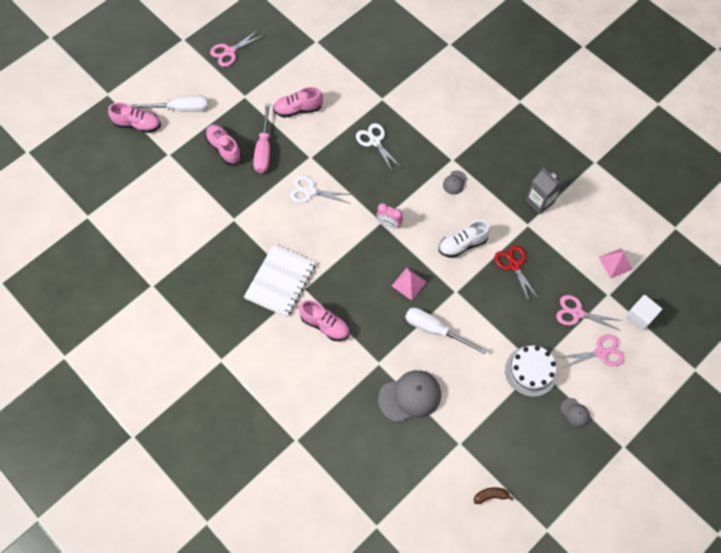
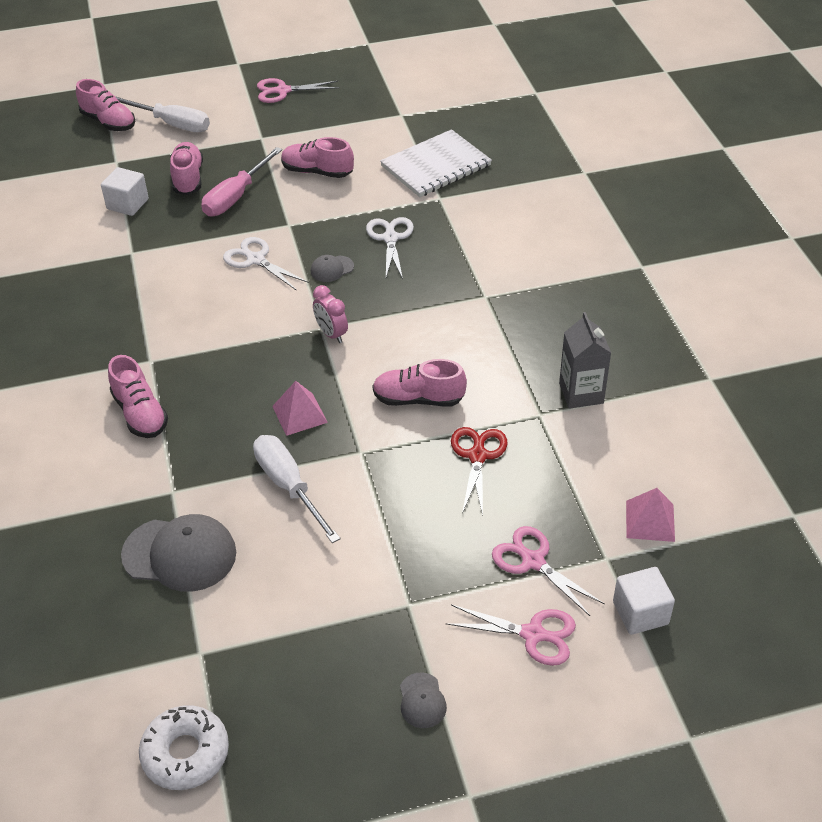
camera: 30 degrees right, 20 degrees down
white notebook [244,244,316,317] -> white notebook moved to [380,129,492,197]
white shoe [439,220,490,258] -> pink shoe [372,359,467,406]
grey cap [443,171,467,195] -> grey cap moved to [311,255,354,282]
brown banana [474,487,514,504] -> white donut [139,705,229,790]
white cake [505,345,558,397] -> none
none -> white cube [101,167,149,216]

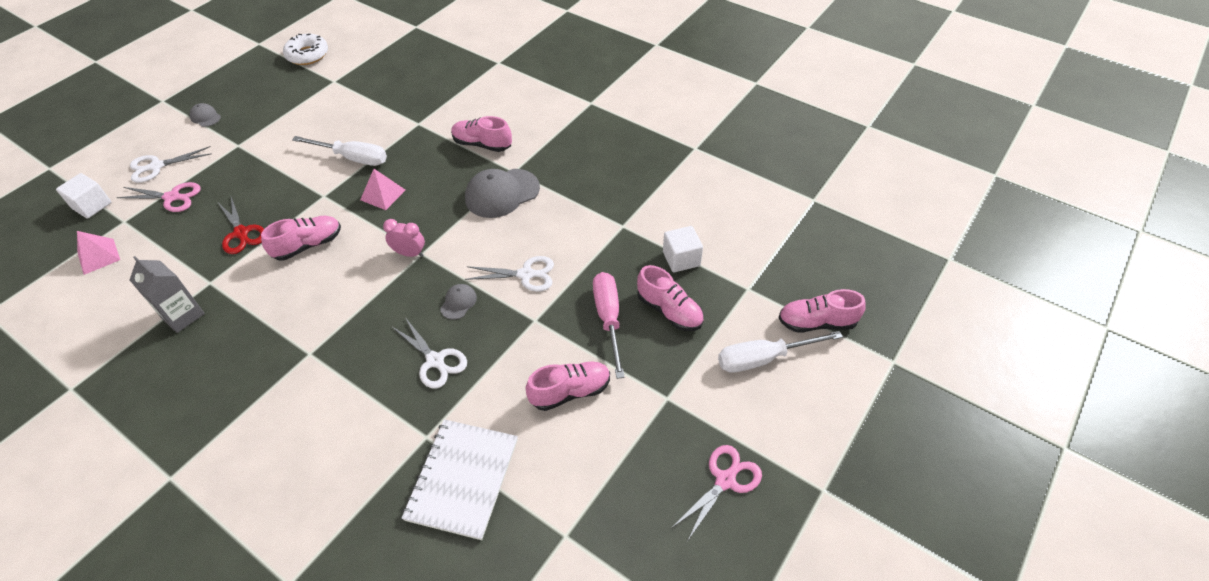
camera: 140 degrees right, 5 degrees up
grey cap [121,514,236,592] -> grey cap moved to [465,169,540,218]
pink scissors [446,605,576,666] -> white scissors [130,146,210,183]

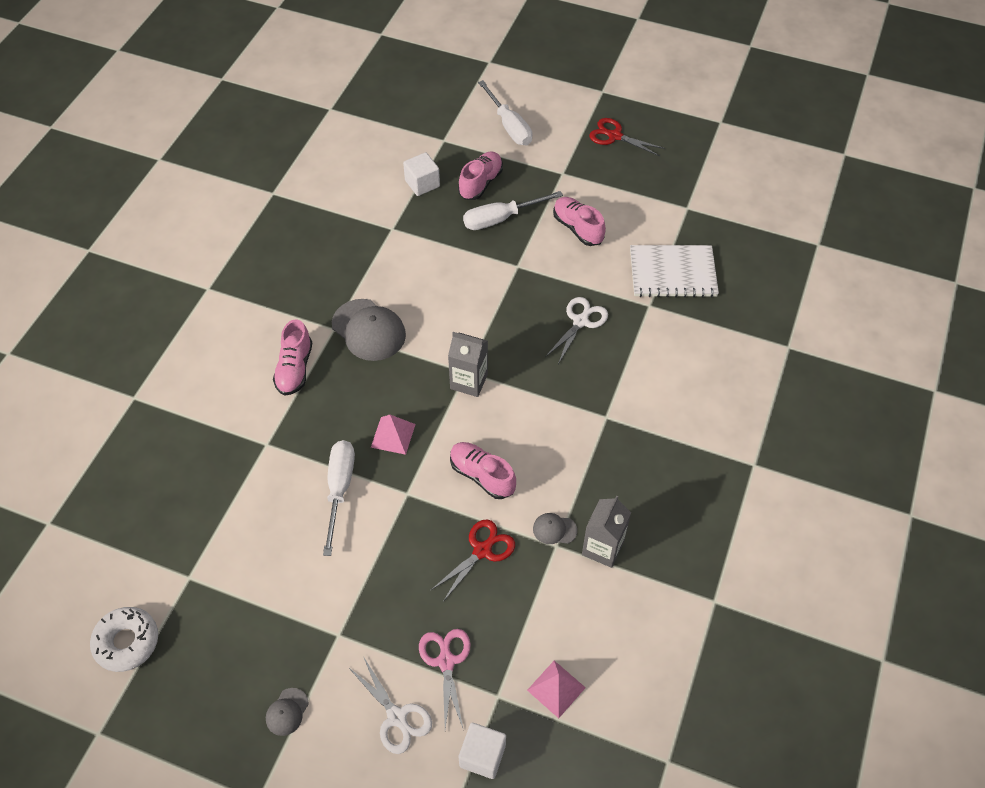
camera: 105 degrees left, 5 degrees up
pink clock [383,219,425,257] -> grey carton [448,332,488,397]
grey cap [440,284,477,320] -> grey cap moved to [533,513,577,544]
white scissors [465,256,554,292] -> none
pink screwdriver [593,272,625,379] -> white screwdriver [463,191,563,230]
pink scissors [673,445,762,540] -> red scissors [589,118,665,156]
pink shoe [778,289,866,332] -> none

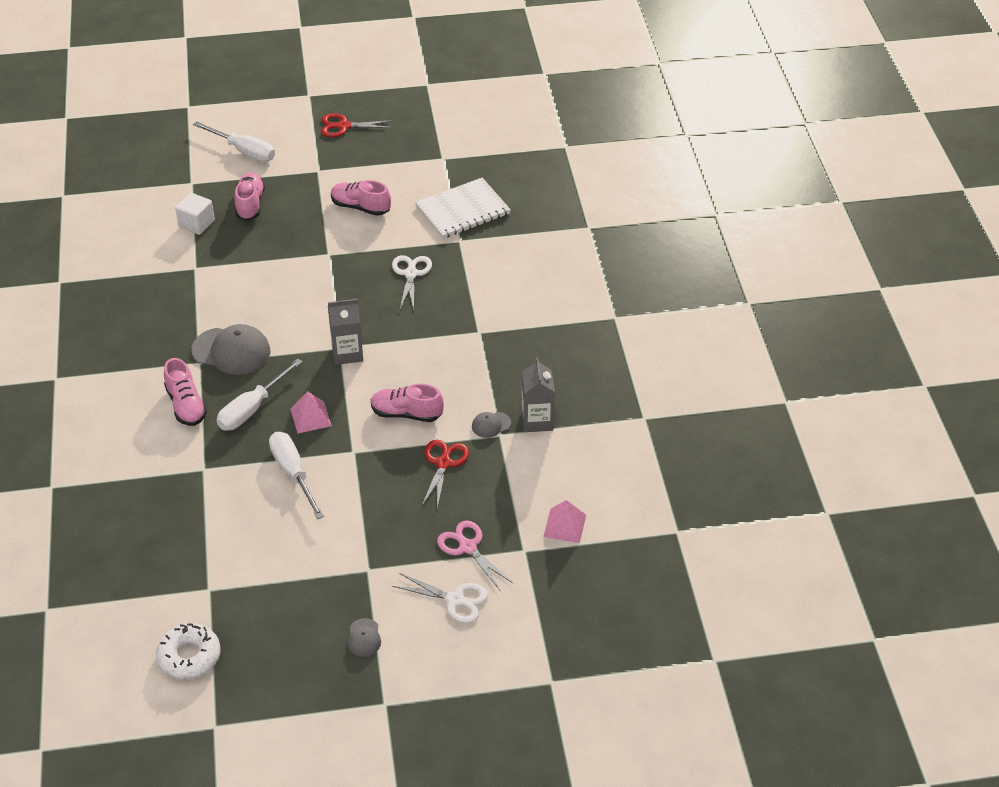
camera: 30 degrees left, 10 degrees down
white cube [459,723,506,779] -> none
white screwdriver [463,191,563,230] -> white screwdriver moved to [217,358,303,431]

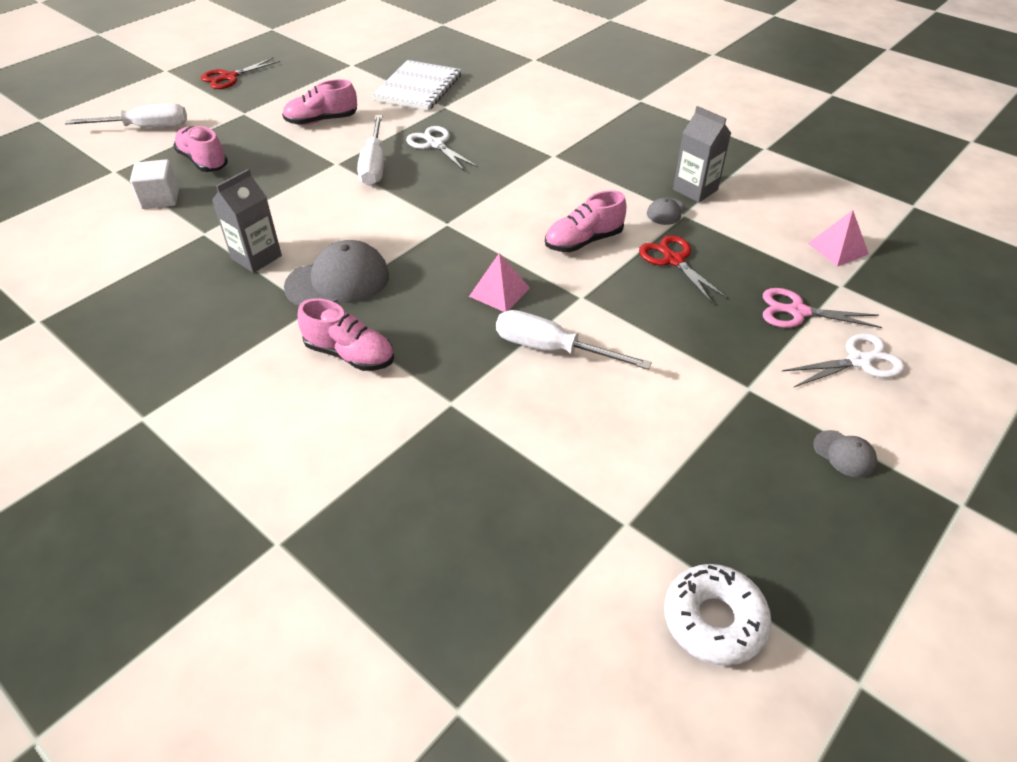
camera: 40 degrees left, 0 degrees up
white screwdriver [217,358,303,431] -> white screwdriver moved to [357,115,384,186]
grey carton [328,299,363,365] -> grey carton moved to [212,169,282,273]

